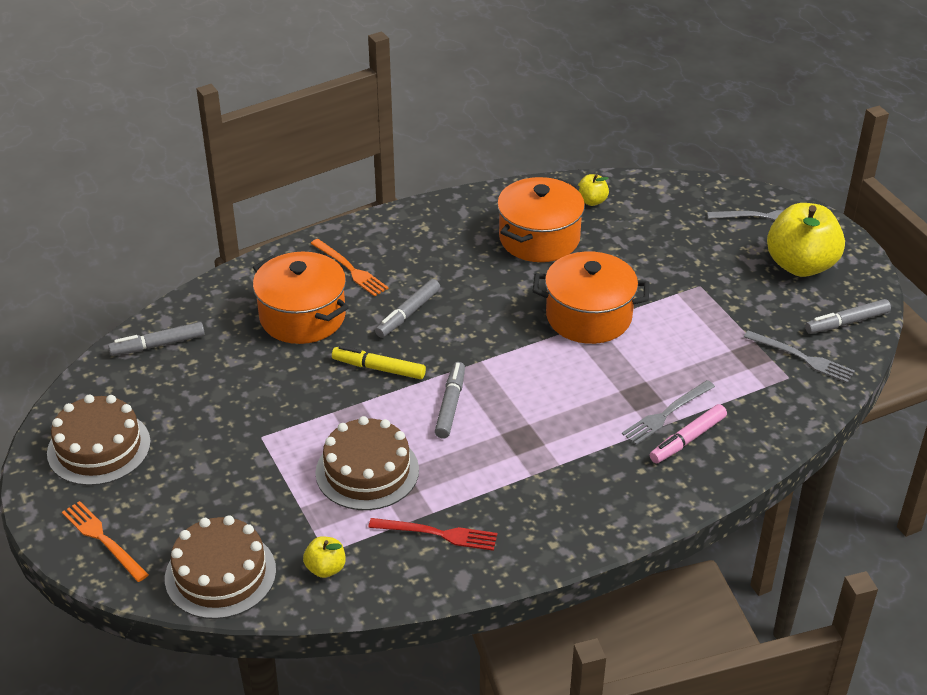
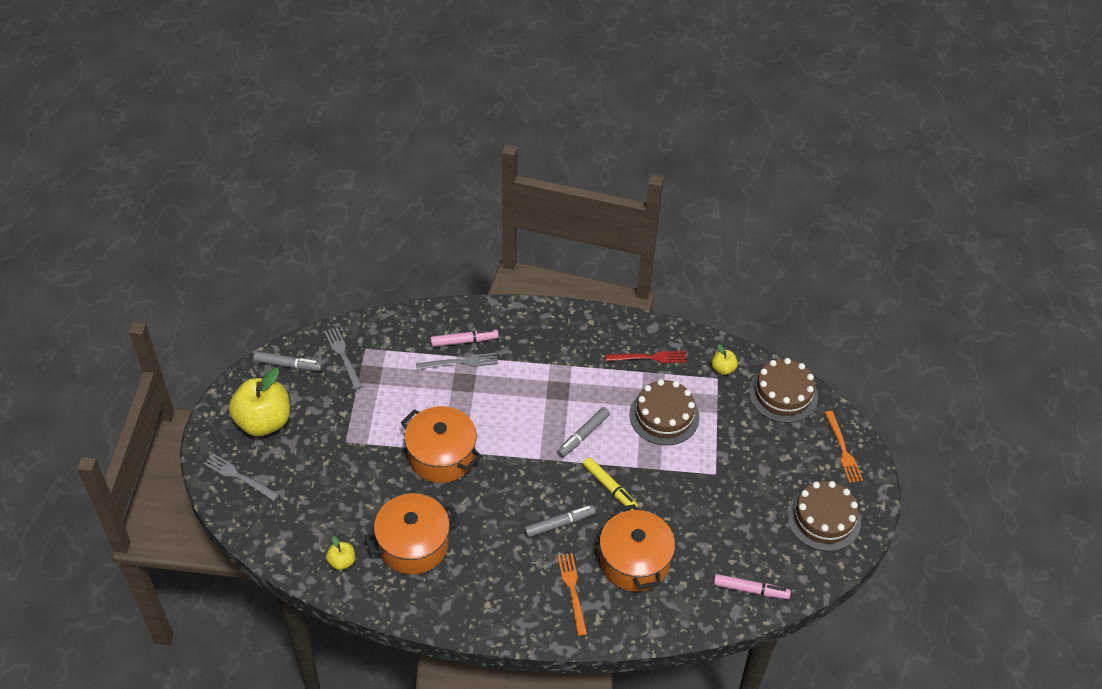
camera: 150 degrees left, 10 degrees up
grey marker [108,322,205,356] -> pink marker [713,574,791,599]
red fork [368,518,497,551] -> red fork turned 135 degrees clockwise [605,351,687,363]

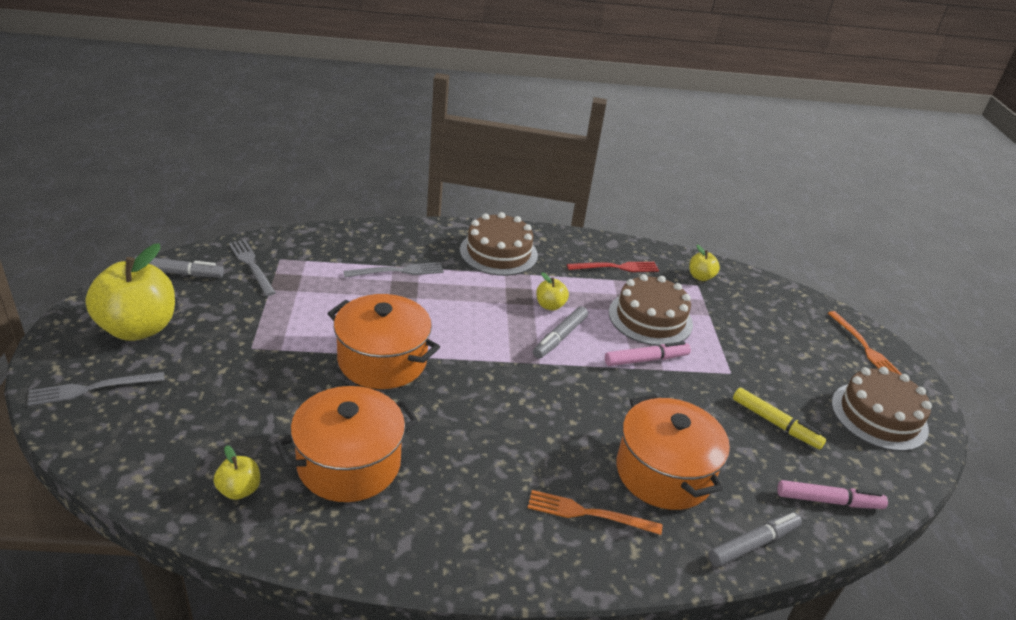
camera: 10 degrees left, 15 degrees down
grey fork [204,454,279,501] -> grey fork turned 45 degrees counterclockwise [27,372,165,406]
pink marker [430,329,499,347] -> pink marker moved to [605,341,691,366]
grey marker [524,505,596,538] -> grey marker moved to [708,512,802,567]
orange fork [558,553,587,636] -> orange fork turned 60 degrees counterclockwise [528,490,662,535]
yellow marker [583,457,638,510] -> yellow marker moved to [733,388,826,449]
brown cake [749,358,818,423] -> brown cake moved to [460,212,538,276]
none -> yellow apple [536,272,569,311]

